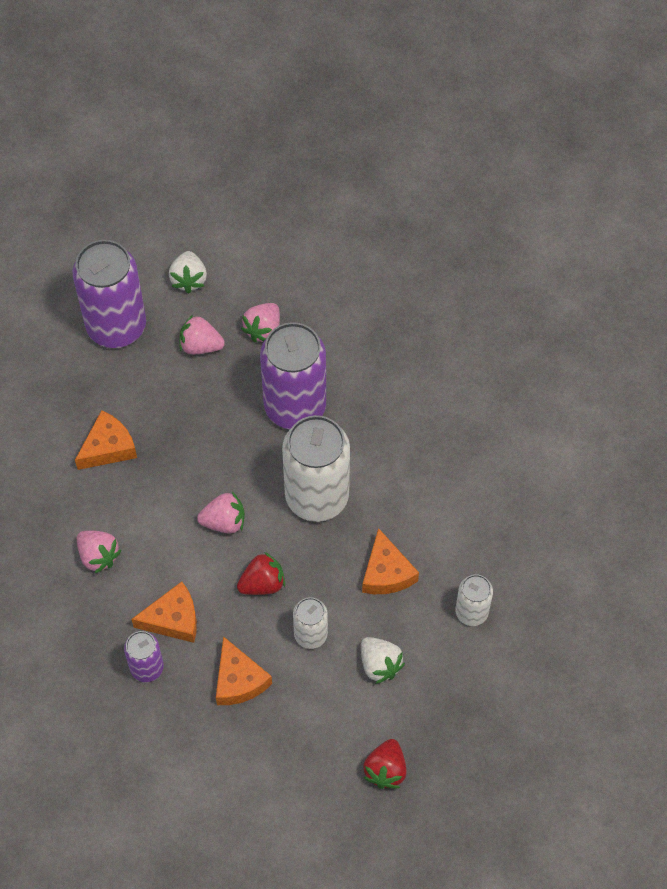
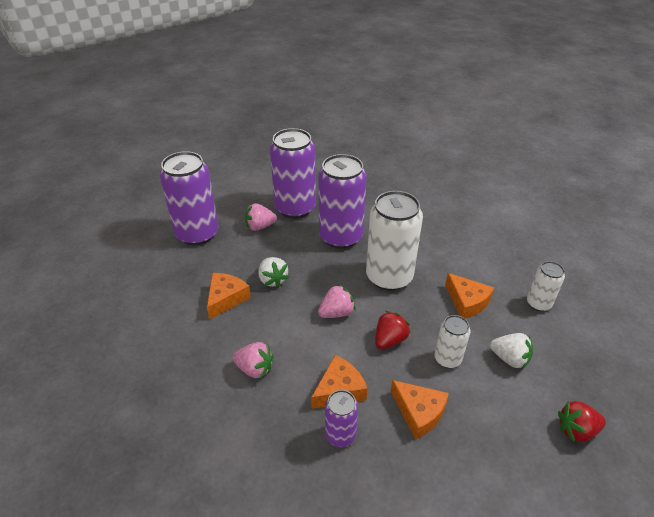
camera: 25 degrees left, 20 degrees down
white strawberry [169,251,207,293] -> white strawberry moved to [258,257,289,288]
pink strawberry [241,303,280,342] -> purple can [270,128,316,219]
red strawberry [363,739,407,789] -> red strawberry turned 90 degrees clockwise [558,401,606,442]

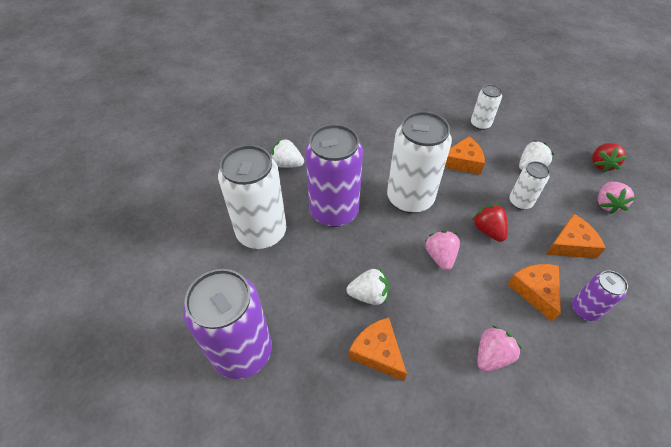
camera: 65 degrees left, 10 degrees up
pink strawberry [245,203,277,231] -> pink strawberry moved to [598,182,636,214]
purple can [270,128,316,219] -> white can [218,145,287,249]
none -> white strawberry [271,138,304,168]

